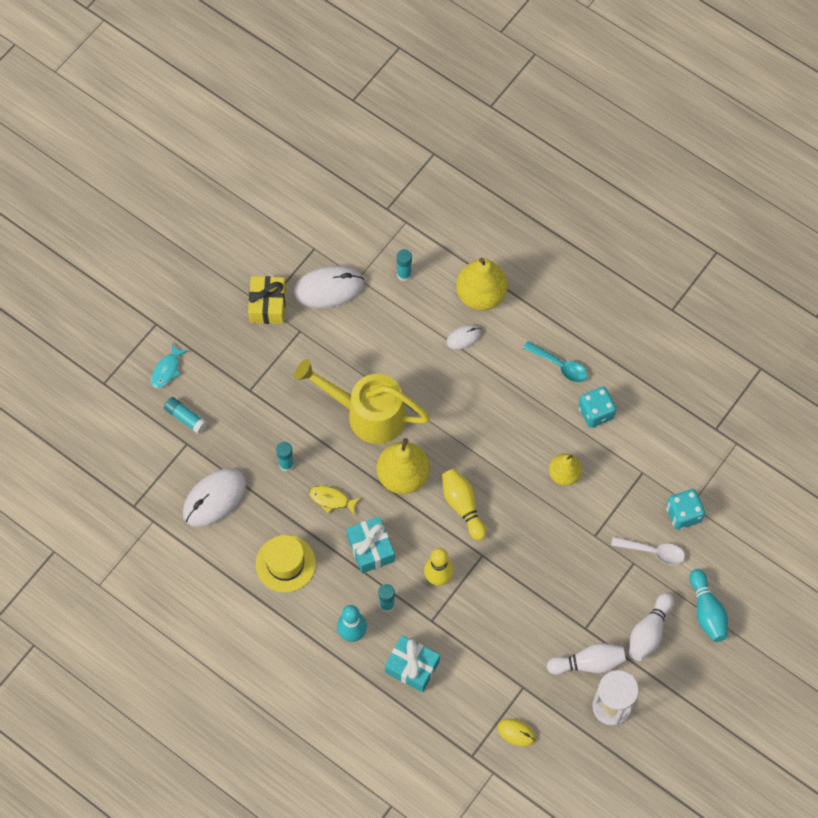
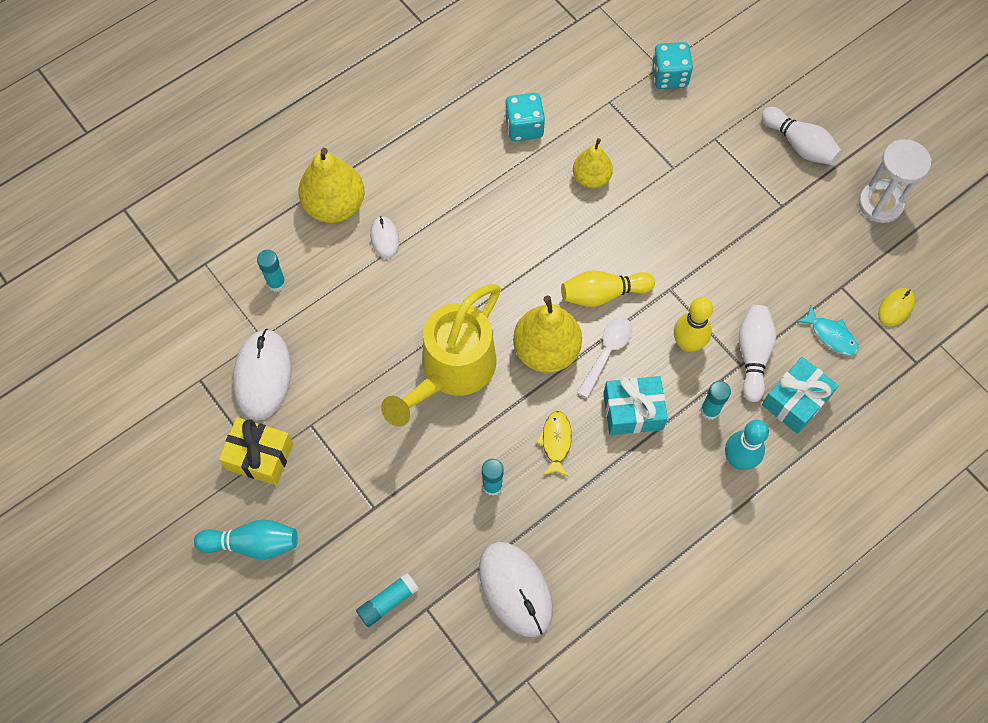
camera: 75 degrees left, 0 degrees up
turquoise fish [151,343,187,388] -> turquoise fish moved to [796,305,859,355]
yellow hat [256,535,316,592] -> none
yellow fish [309,486,361,515] -> yellow fish turned 150 degrees clockwise [536,411,572,477]
turquoise spoon [523,341,588,382] -> none
white bowling pin [547,643,626,675] -> white bowling pin moved to [738,305,776,402]
white spoon [611,537,685,565] -> white spoon moved to [577,317,633,398]
turquoise bowling pin [690,569,728,642] -> turquoise bowling pin moved to [194,519,298,560]

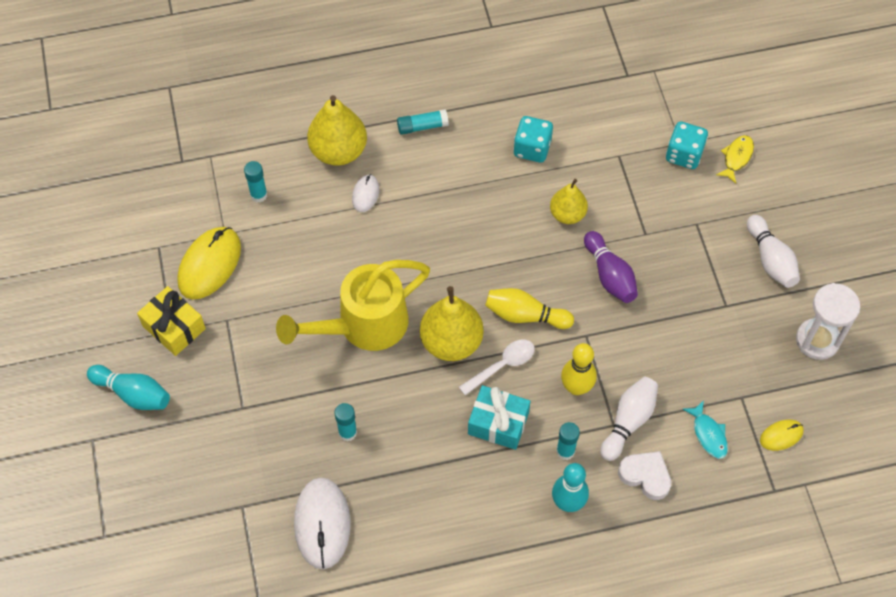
camera: 25 degrees right, 5 degrees down
white mouse [233,329,292,420] -> yellow mouse [177,227,241,299]
turquoise glue stick [356,572,419,627] -> turquoise glue stick moved to [397,109,449,135]
yellow fish [536,411,572,477] -> yellow fish moved to [716,135,754,184]
turquoise gift [762,357,839,434] -> white heart [618,451,671,500]
none -> purple bowling pin [584,231,638,303]

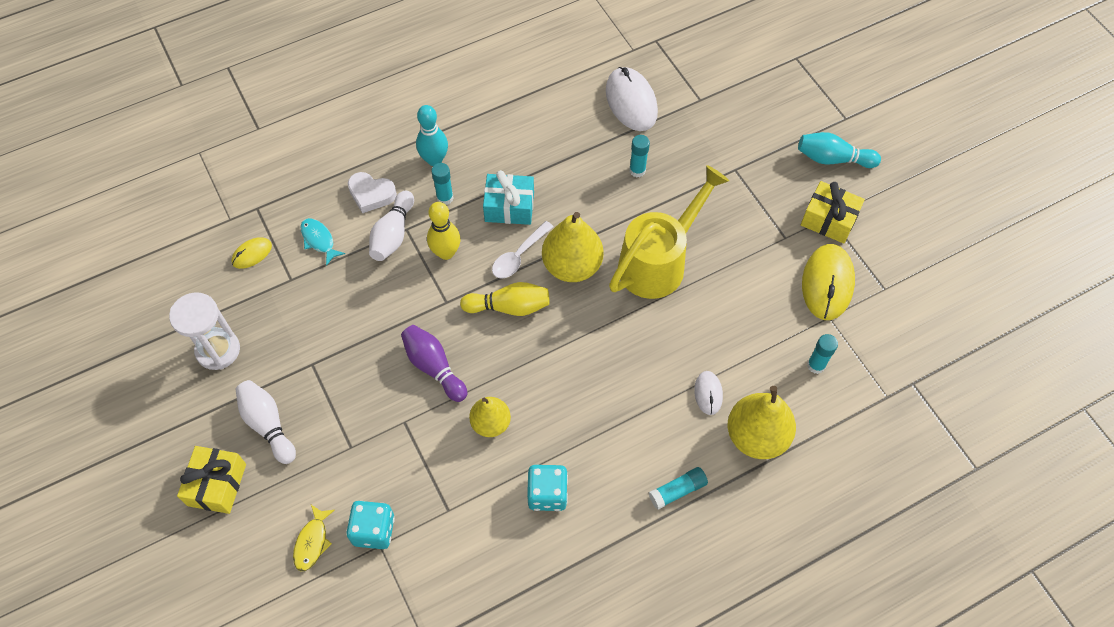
camera: 165 degrees right, 0 degrees up
none -> yellow gift [177,446,246,514]

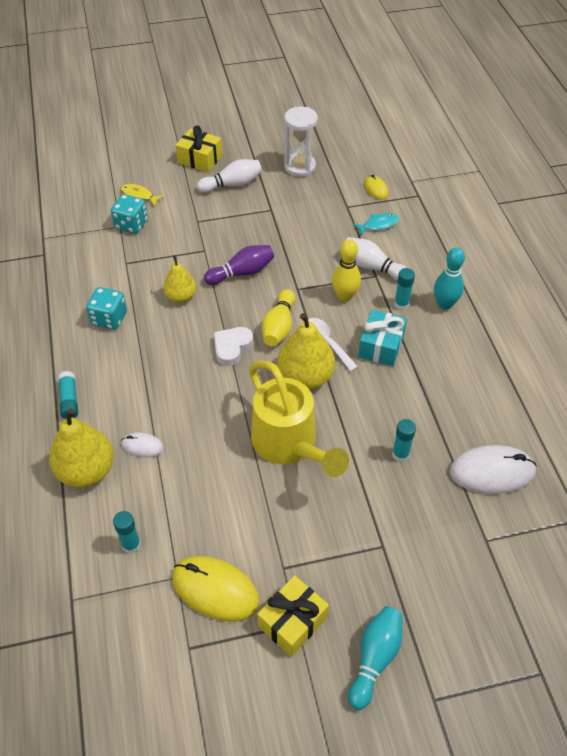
camera: 105 degrees right, 10 degrees down
white heart [348,172,397,213] -> white heart moved to [214,327,253,366]

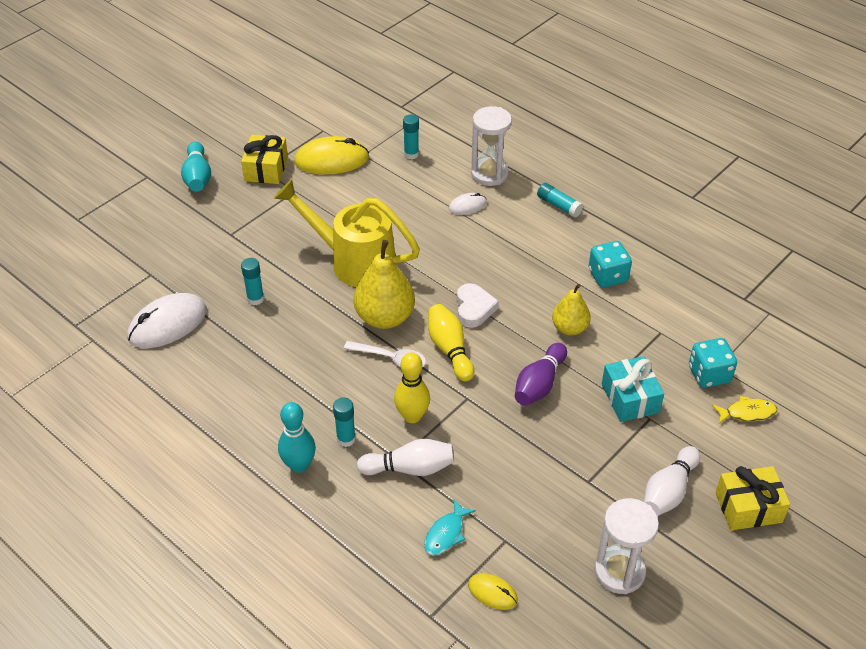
camera: 145 degrees right, 5 degrees down
yellow pear [49,408,114,488] -> white hourglass [471,106,512,186]
turquoise gift [358,309,407,366] -> turquoise gift moved to [602,356,664,422]

